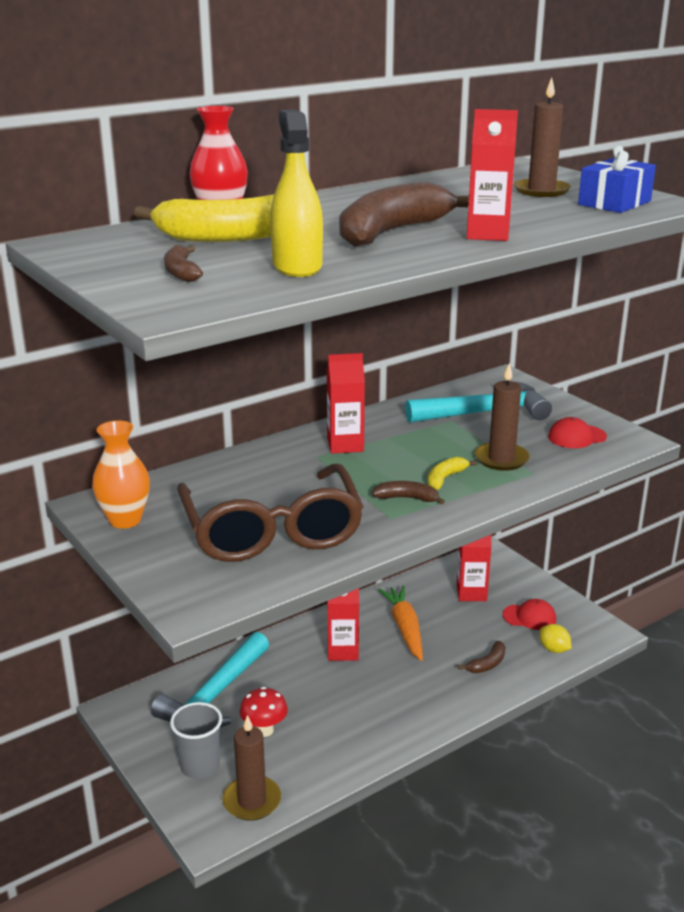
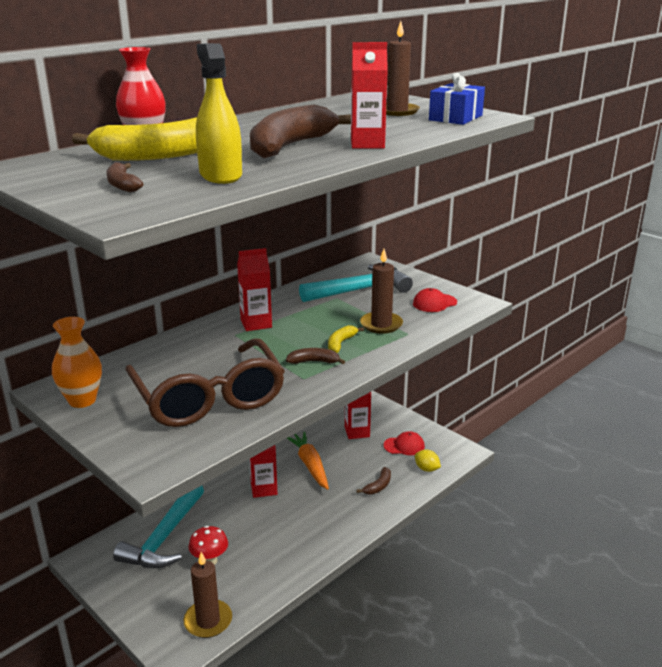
camera: 10 degrees left, 0 degrees up
grey cup [170,702,222,779] -> none

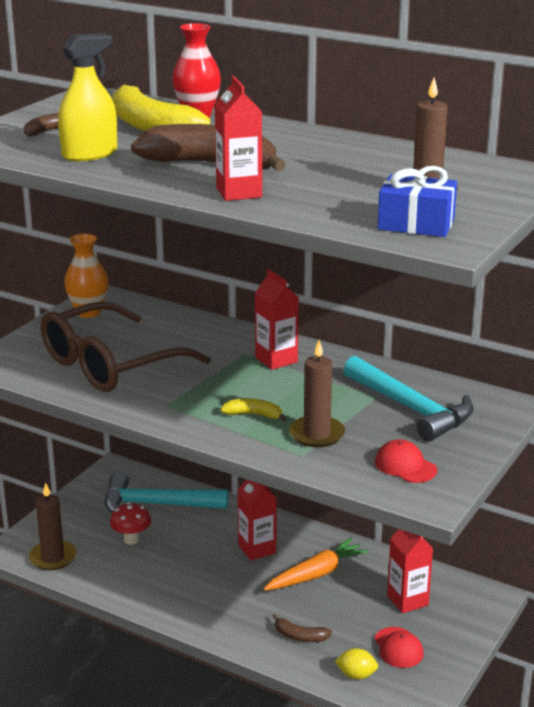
camera: 75 degrees right, 0 degrees up
brown banana [286,348,345,364] -> none
yellow lemon [415,450,441,472] -> yellow lemon turned 75 degrees clockwise [335,648,378,679]

